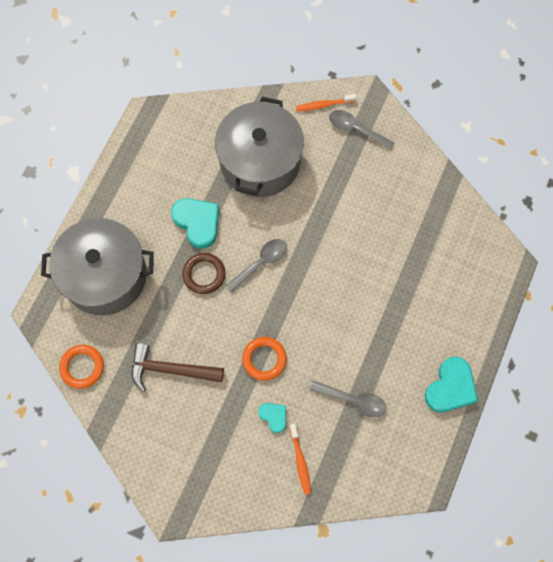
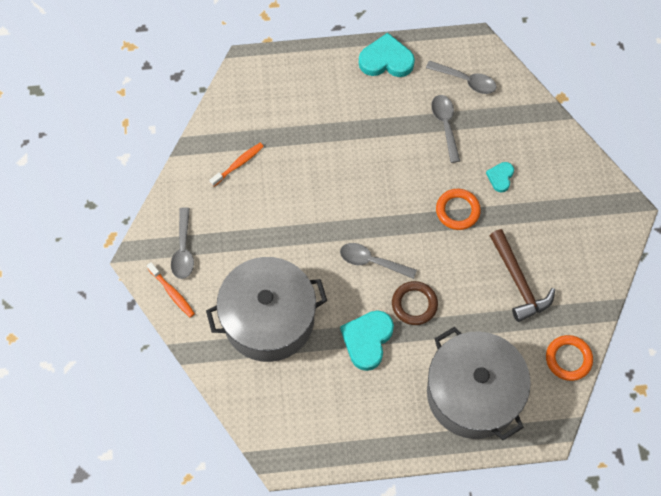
camera: 120 degrees left, 5 degrees down
orange toothbrush [289,423,311,495] -> orange toothbrush moved to [209,143,264,187]
none -> grey spoon [426,61,497,94]

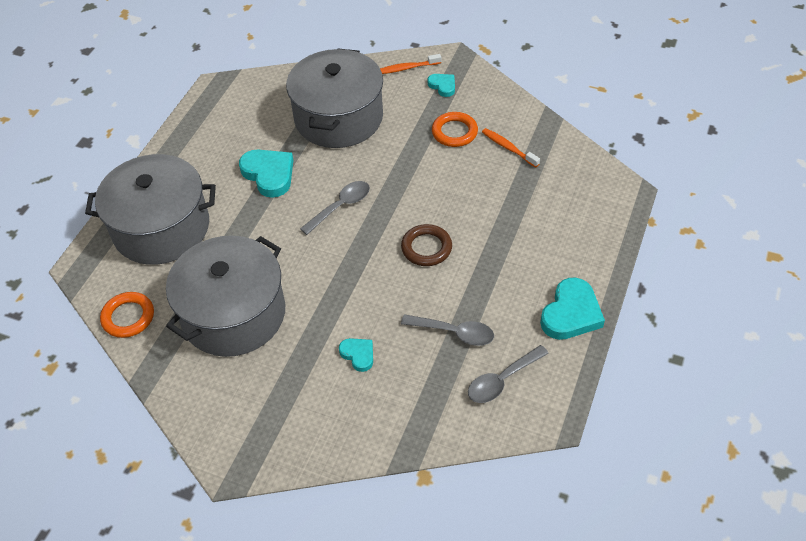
camera: 120 degrees right, 15 degrees down
grey spoon [171,207,194,279] -> turquoise heart [427,74,455,97]
orange toothbrush [209,143,264,187] -> orange toothbrush turned 150 degrees clockwise [482,128,540,167]
brown ring [392,281,438,325] -> brown ring moved to [401,224,452,266]
orange ring [436,189,481,230] -> orange ring moved to [432,112,478,147]
brown hammer [489,229,555,322] -> grey pot [166,236,285,357]

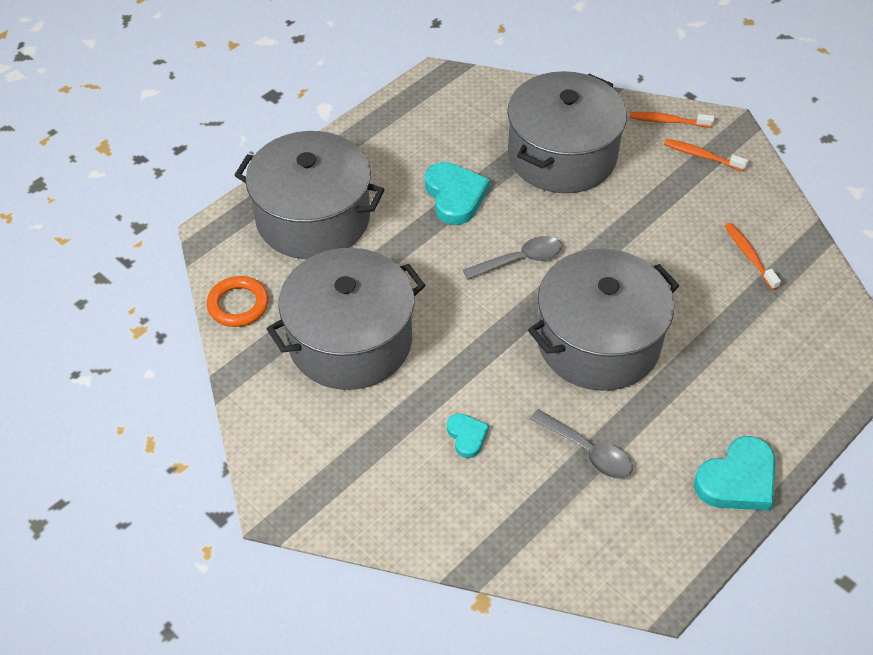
camera: 20 degrees right, 0 degrees up
brown ring [401,224,452,266] -> grey pot [528,248,679,391]
turquoise heart [427,74,455,97] -> orange toothbrush [664,139,748,171]
orange ring [432,112,478,147] -> none
grey spoon [468,345,549,403] -> none

